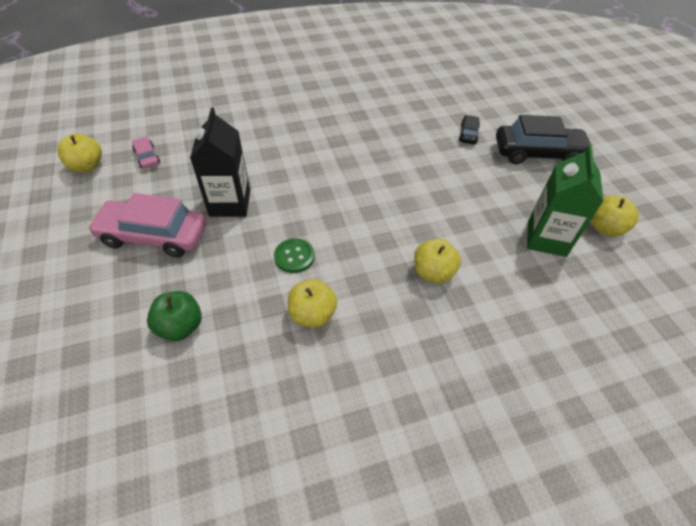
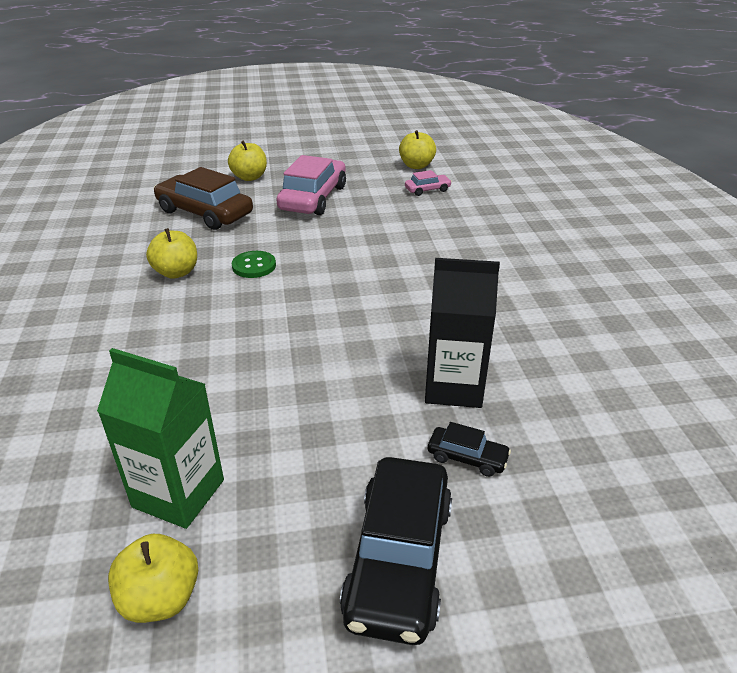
camera: 100 degrees right, 15 degrees down
green apple [147,291,202,341] -> brown car [154,167,253,230]
black carton [190,107,250,217] -> black carton moved to [425,258,500,408]
yellow apple [414,238,461,284] -> yellow apple moved to [228,140,267,181]

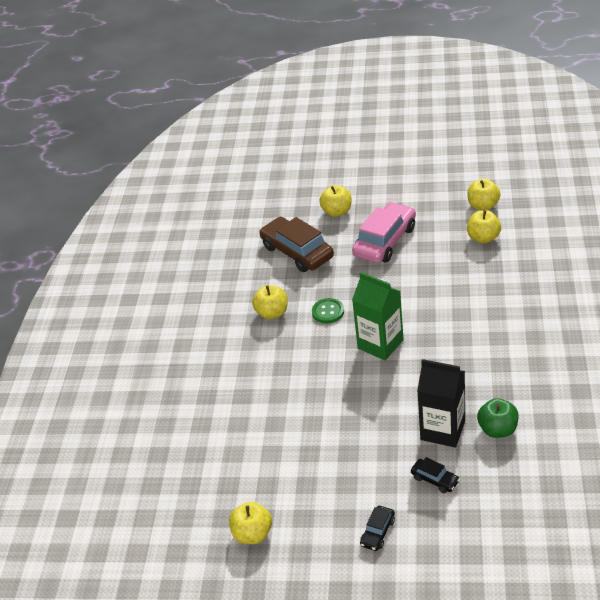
camera: 20 degrees right, 5 degrees up
green carton [97,348,224,529] -> green carton moved to [352,272,404,360]
black car [340,457,452,645] -> black car [360,506,395,551], size x0.47
pink car [405,170,452,196] -> yellow apple [467,210,501,243]
none -> green apple [477,398,519,438]

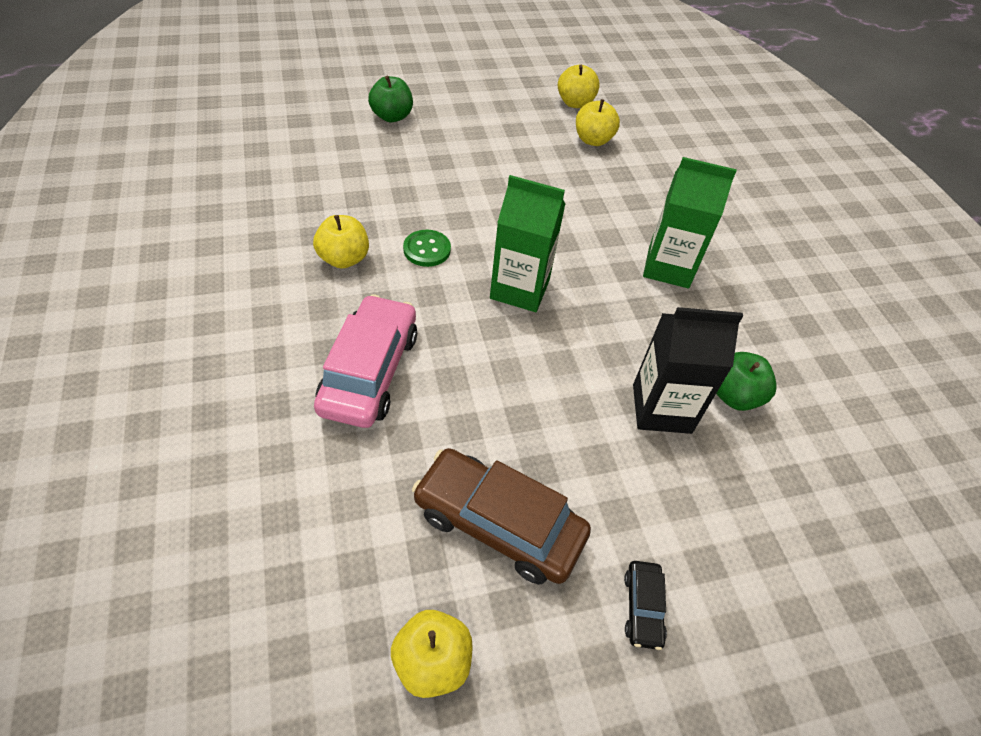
camera: 30 degrees left, 10 degrees up
brown car [259,217,334,272] -> brown car moved to [412,448,591,584]
yellow apple [319,185,352,217] -> green apple [368,76,413,122]
pink car [352,202,416,263] -> pink car moved to [314,294,417,428]
black car [411,457,460,493] -> none
none -> green carton [643,157,737,288]

